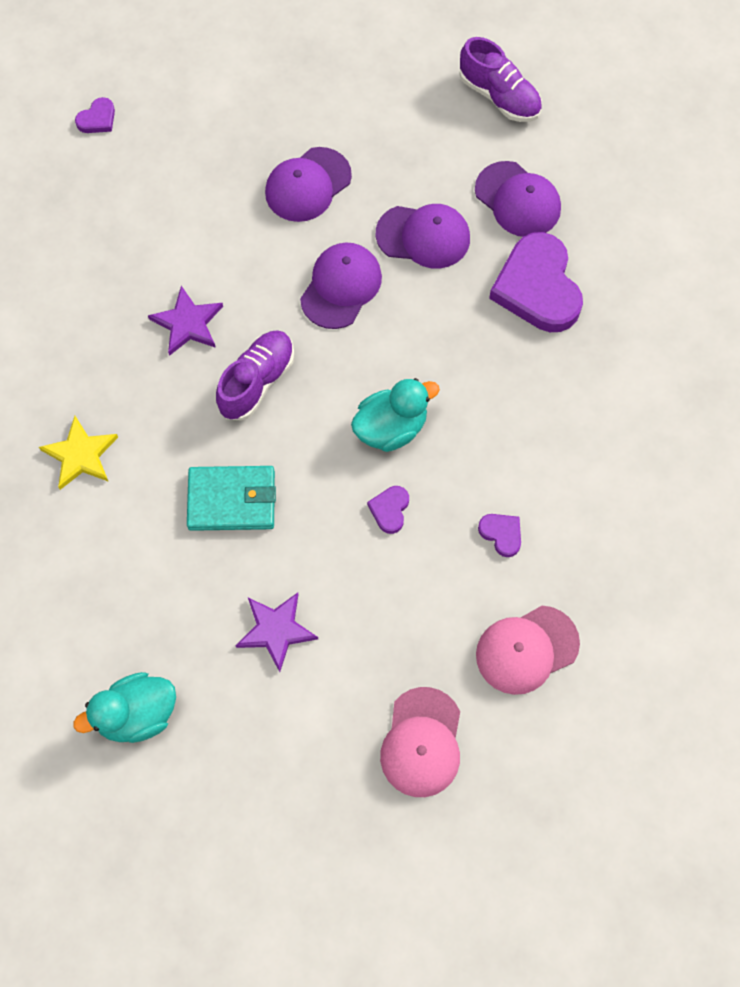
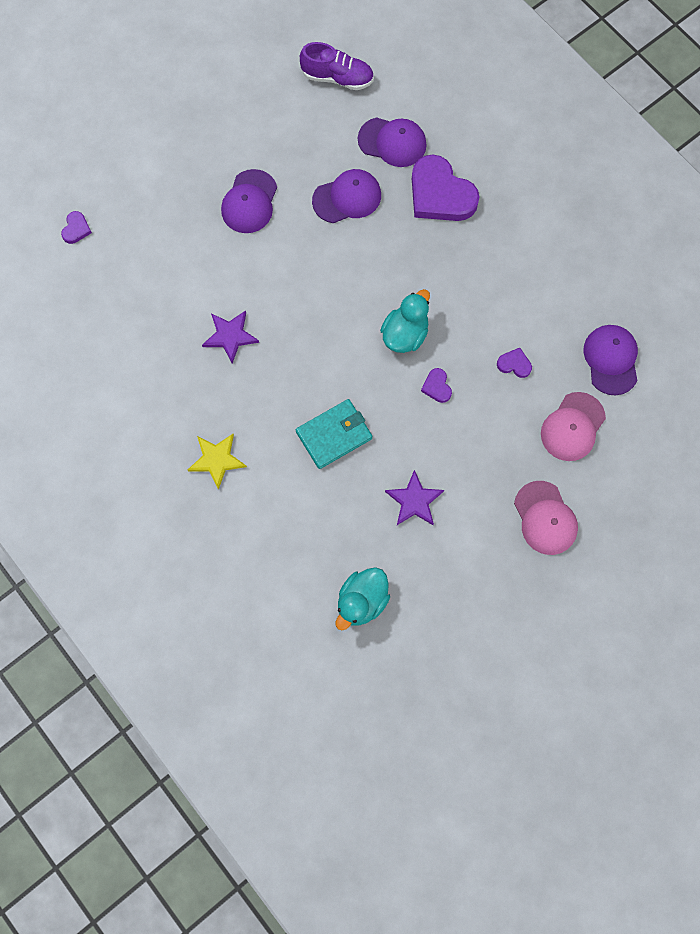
camera: 30 degrees left, 5 degrees up
purple shoe [216,330,294,421] -> none
purple cap [300,243,382,329] -> purple cap moved to [584,325,638,395]

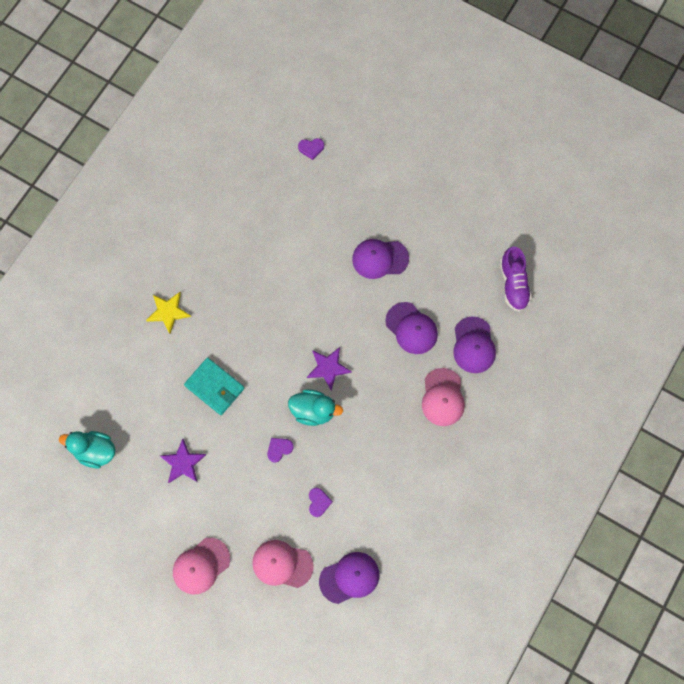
camera: 70 degrees right, 0 degrees up
purple star [202,311,259,363] -> purple star moved to [307,347,352,391]
purple heart [412,154,479,221] -> pink cap [422,368,465,426]

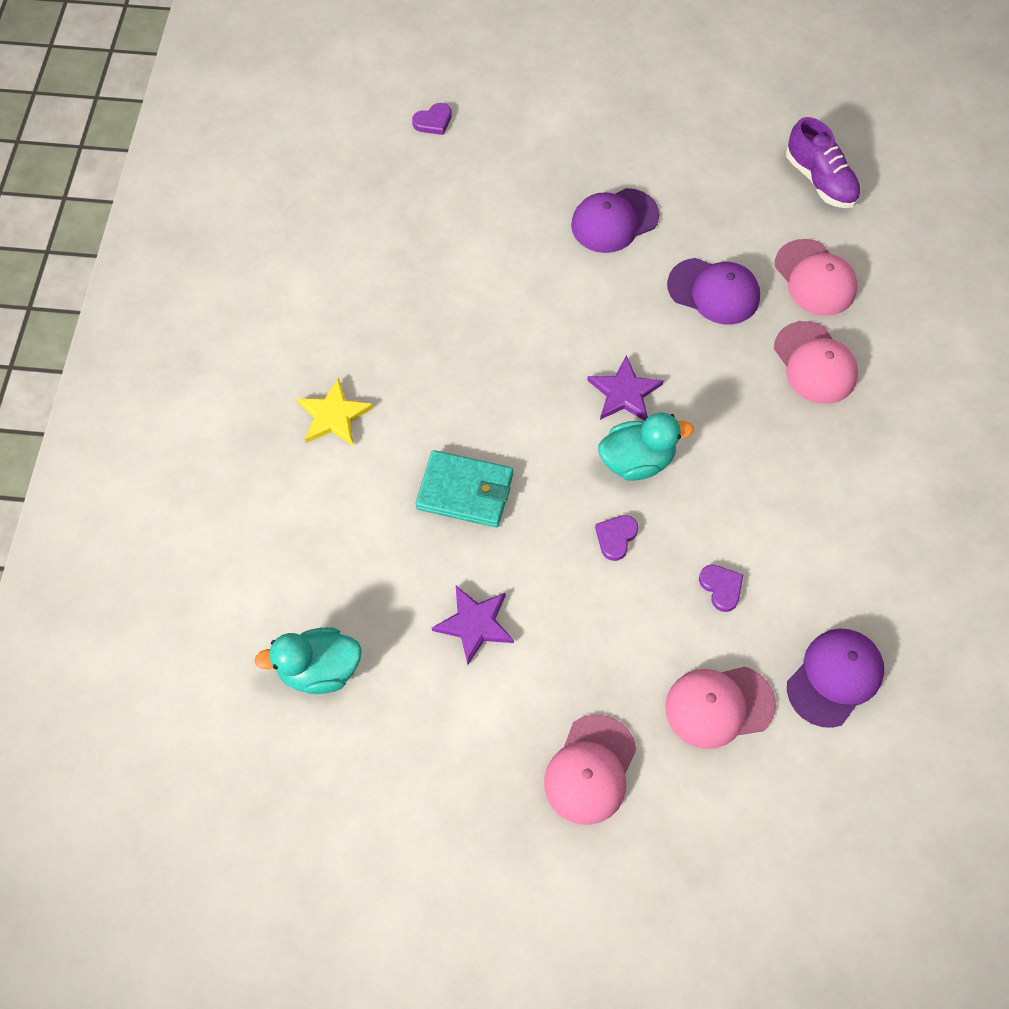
camera: 25 degrees left, 10 degrees down
purple cap [454,317,496,373] -> pink cap [775,239,858,316]

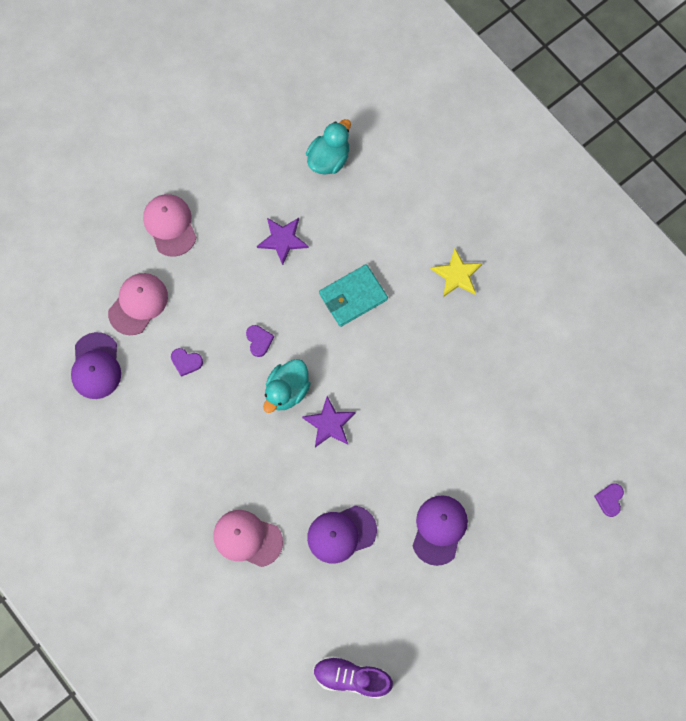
camera: 135 degrees right, 10 degrees up
pink cap [775,239,858,316] -> none

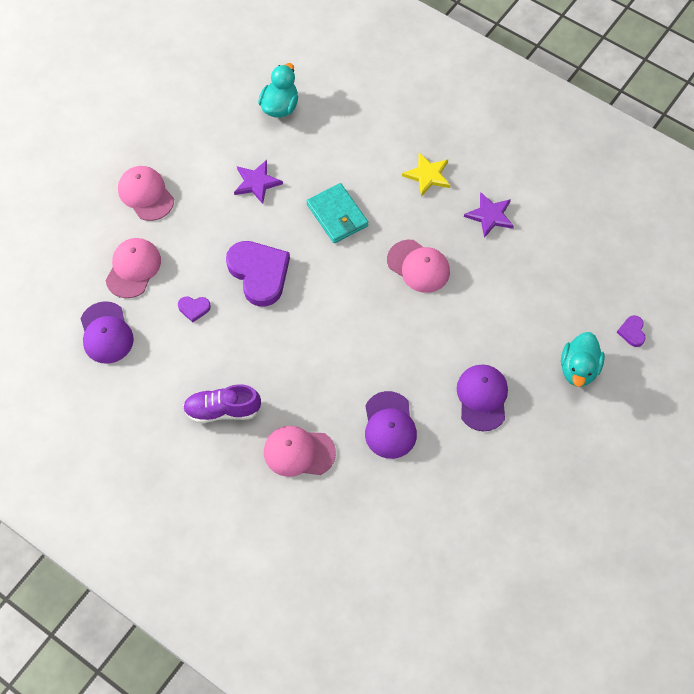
camera: 15 degrees left, 10 degrees down
purple heart [246,325,274,357] -> purple heart [226,241,290,307], size x2.30
turquoise duck [263,359,311,413] -> turquoise duck moved to [561,332,605,387]
purple star [302,396,356,447] -> purple star moved to [464,192,514,238]
purple cap [307,506,377,564] -> purple cap turned 60 degrees counterclockwise [365,391,417,459]
purple shoe [313,656,393,699] -> purple shoe moved to [183,384,261,423]
turquoise wallet [319,264,388,327] -> turquoise wallet turned 75 degrees counterclockwise [307,183,368,243]
none -> pink cap [387,240,450,293]

